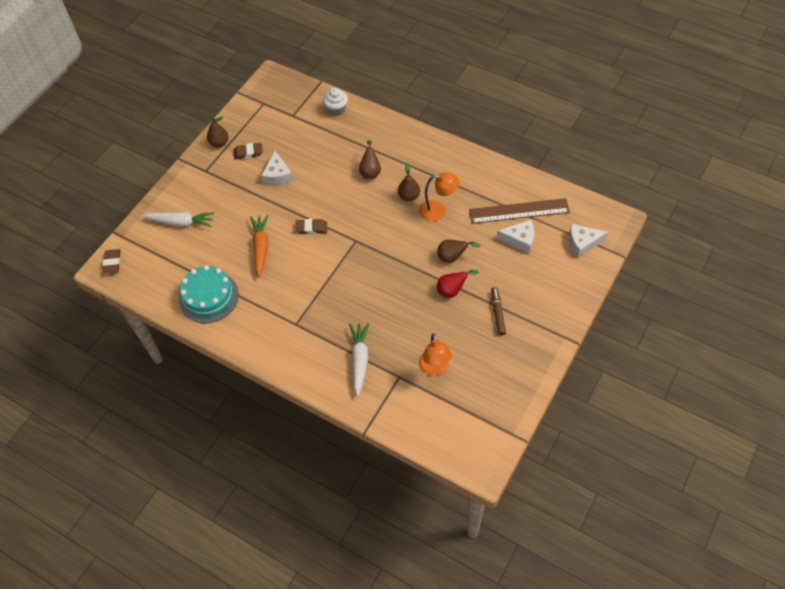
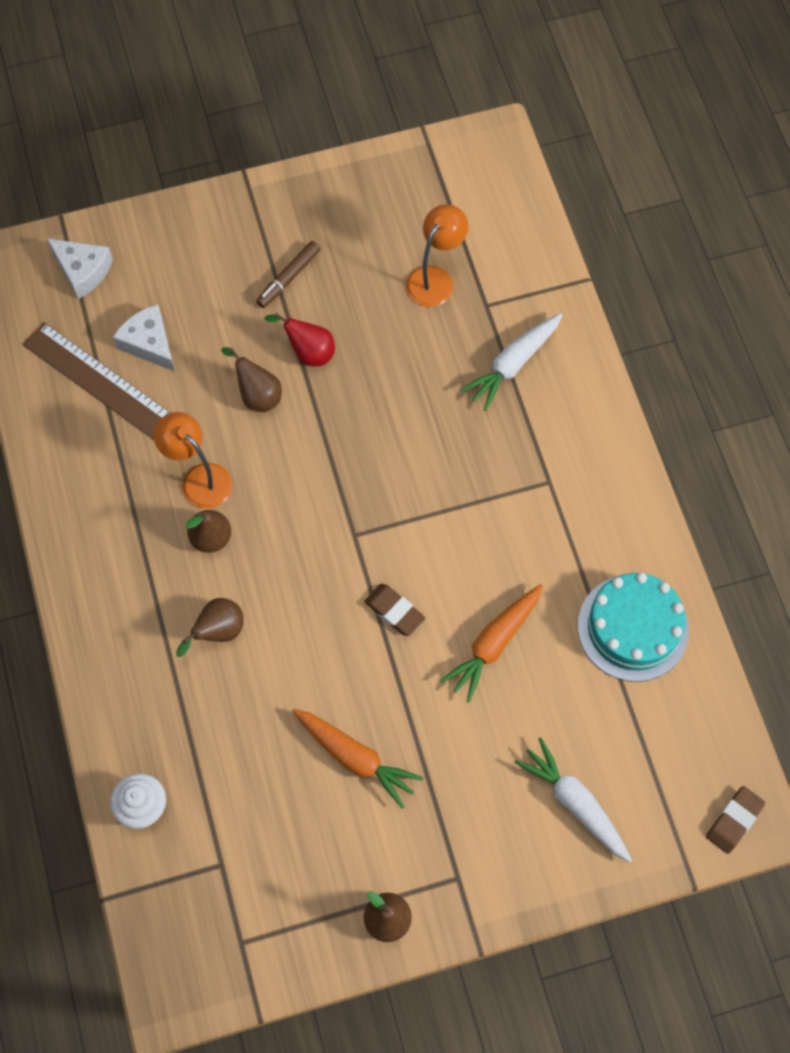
camera: 140 degrees left, 10 degrees up
brown eraser [234,143,263,160] -> none
white cheese [261,151,293,185] -> orange carrot [293,709,423,809]

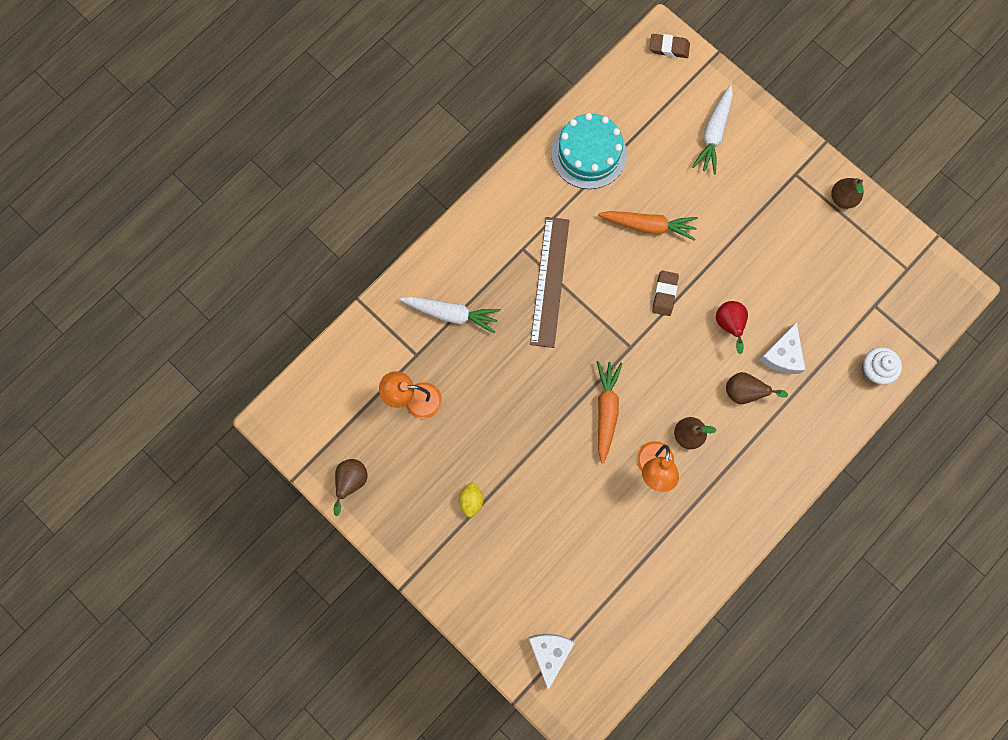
camera: 120 degrees left, 10 degrees up
brown ruler [23,322,171,440] -> brown ruler moved to [530,217,569,348]
white cheese [113,304,175,372] -> white cheese moved to [759,322,805,374]
brown pear [221,347,282,412] -> brown pear moved to [333,459,367,516]
brown marker [256,241,321,308] -> yellow lemon [459,482,483,518]
red pear [264,313,335,366] -> red pear moved to [716,301,748,354]
orange carrot [293,709,423,809] -> orange carrot moved to [597,361,623,464]

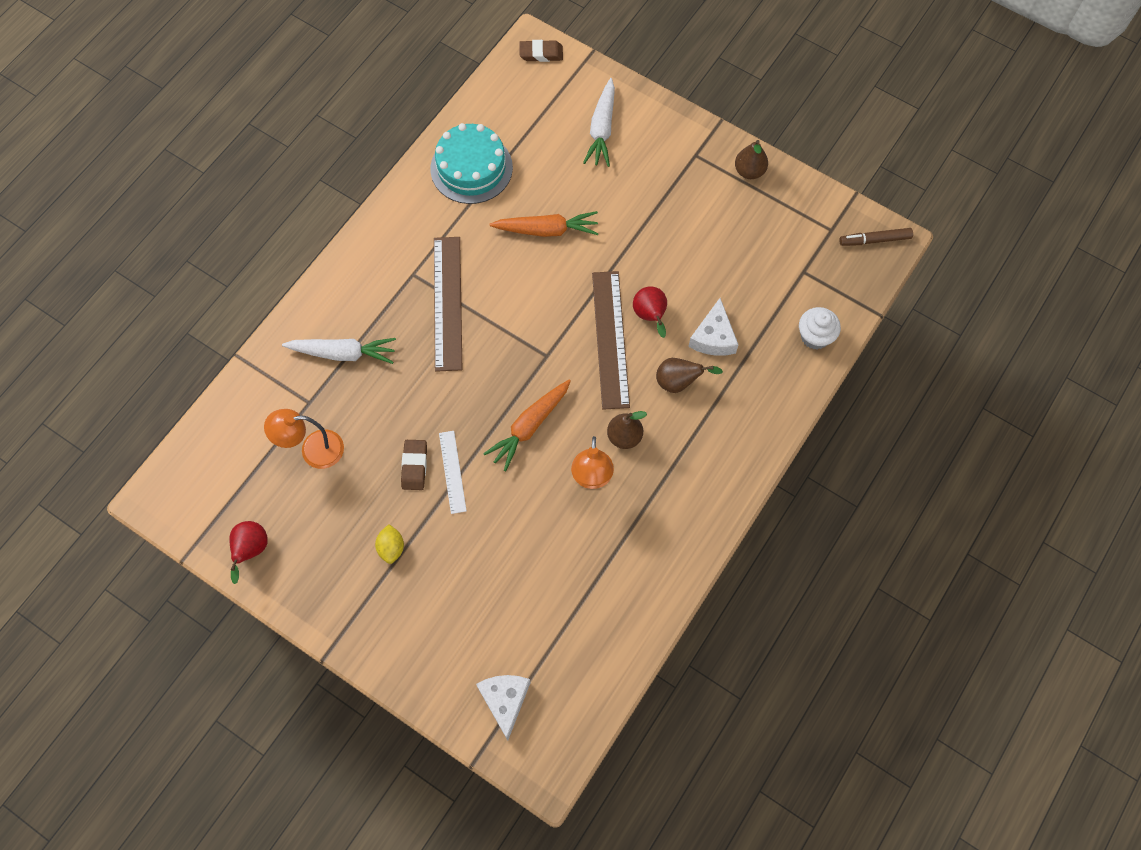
camera: 10 degrees left, 10 degrees down
brown pear [333,459,367,516] -> red pear [229,521,268,584]
orange carrot [597,361,623,464] -> orange carrot turned 135 degrees counterclockwise [483,380,571,471]
brown eraser [652,271,679,316] -> brown eraser moved to [401,440,427,490]
none -> white ruler [439,431,467,514]
none -> brown ruler [592,271,630,410]
none -> brown marker [839,228,913,246]

